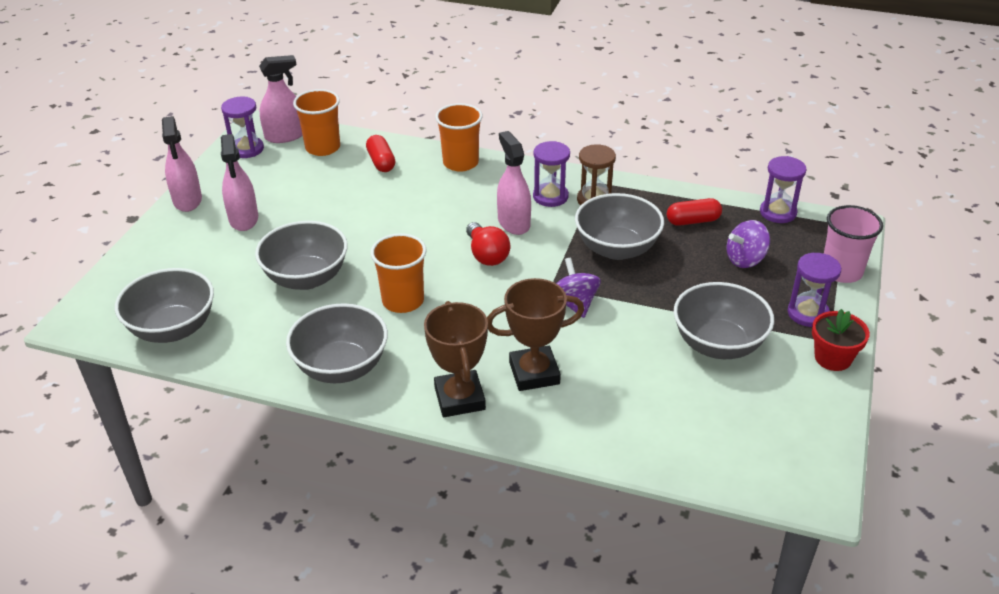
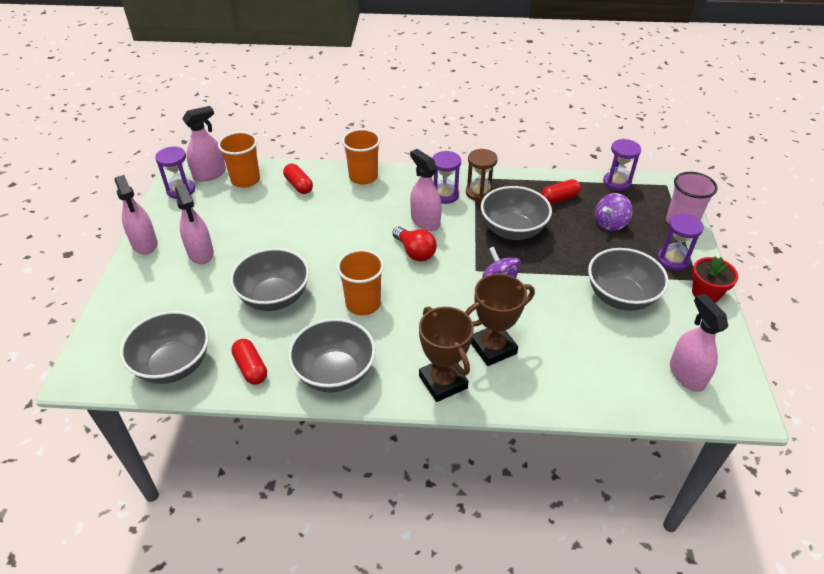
camera: 15 degrees left, 5 degrees up
none -> red capsule [231,339,267,385]
none -> pink spray bottle [670,294,728,392]

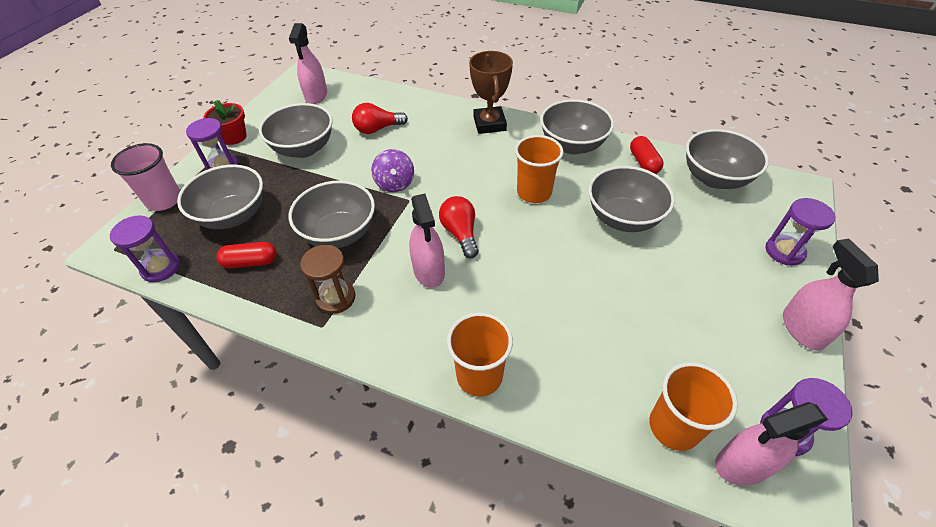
camera: 160 degrees left, 5 degrees up
pink spray bottle [175,184,214,264] -> none
red capsule [283,164,313,194] -> none
purple hourglass [432,151,461,204] -> purple hourglass moved to [765,198,835,266]
brown trophy [465,274,535,366] -> none
purple spinning top [595,193,632,231] -> grey bowl [177,165,263,229]
none -> red light bulb [352,103,408,134]

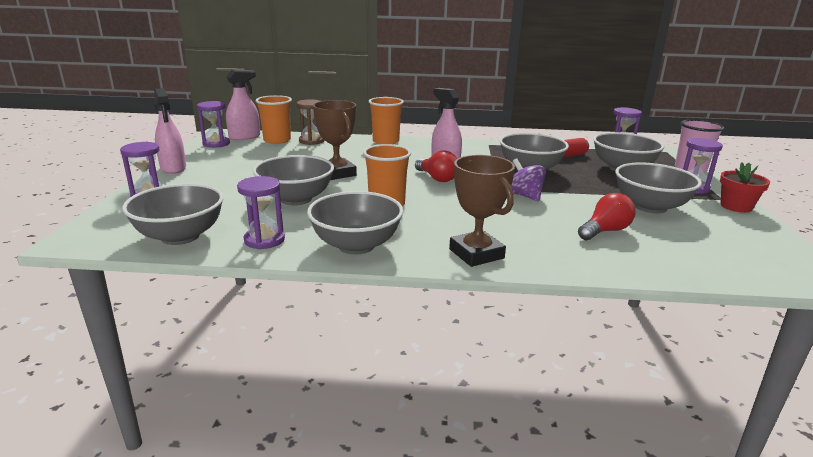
camera: 160 degrees right, 25 degrees down
pink spray bottle [289,23,327,104] -> none
brown hourglass [300,245,355,314] -> brown hourglass moved to [296,99,325,145]
red capsule [630,136,663,174] -> purple hourglass [237,176,285,249]
none -> brown trophy [313,100,357,180]

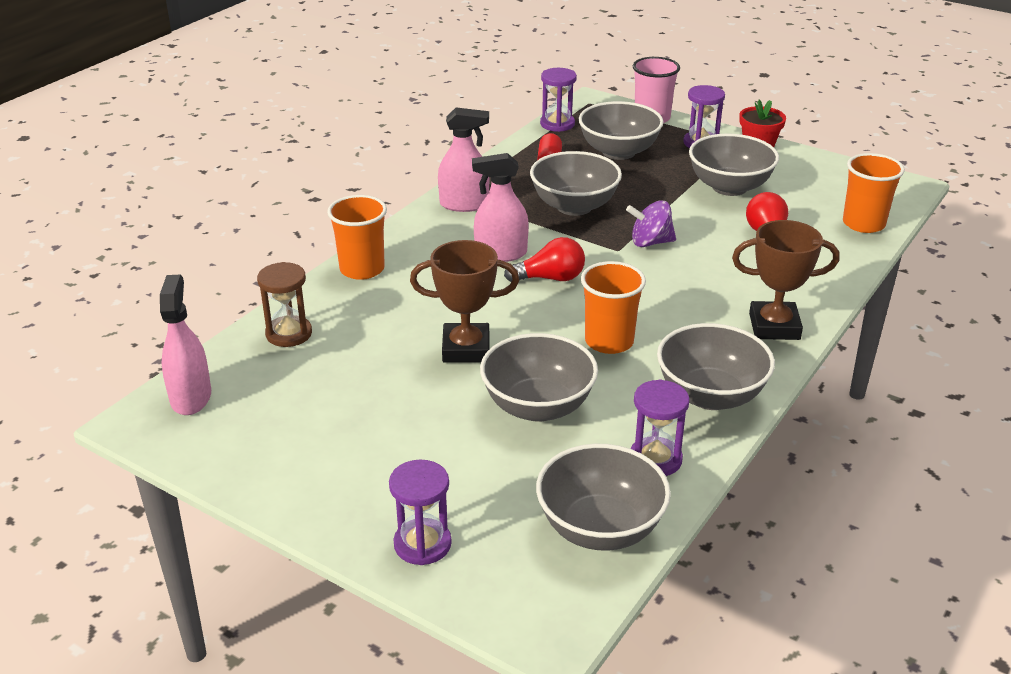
camera: 60 degrees left, 10 degrees up
pink spray bottle [154,88,186,174] -> pink spray bottle moved to [438,108,489,212]
purple hourglass [197,101,230,148] -> none
orange cup [256,95,292,144] -> orange cup moved to [843,153,905,233]

